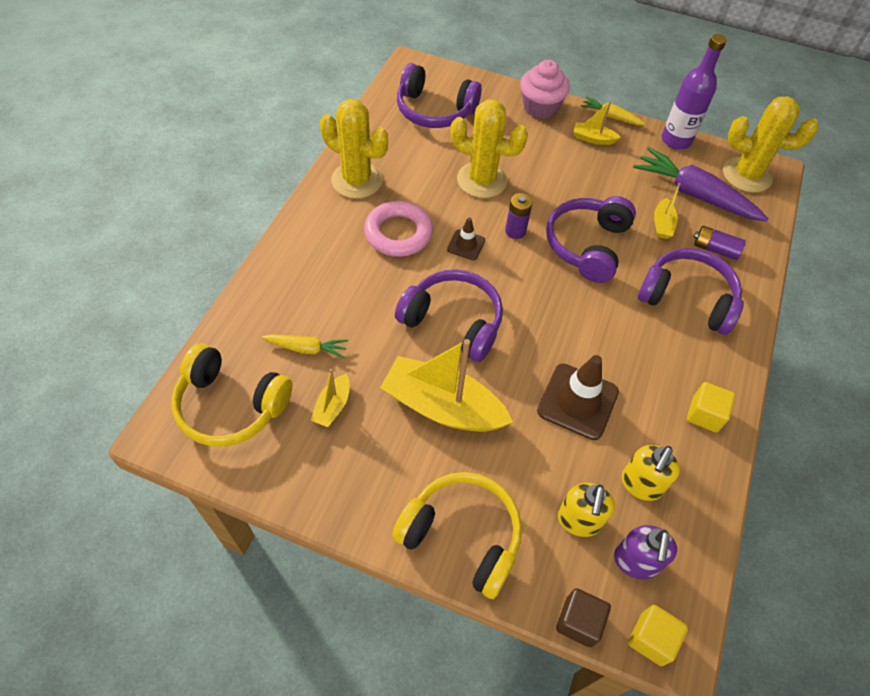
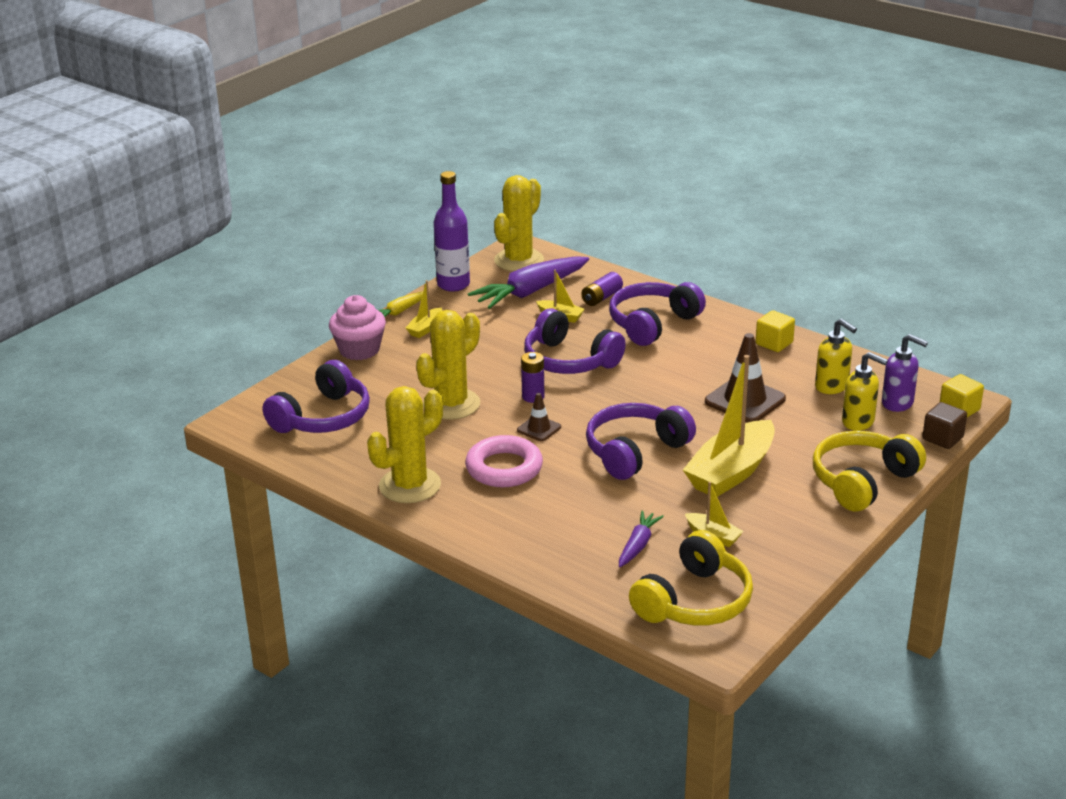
camera: 70 degrees left, 25 degrees down
yellow carrot [261,334,348,359] -> purple carrot [619,511,664,567]

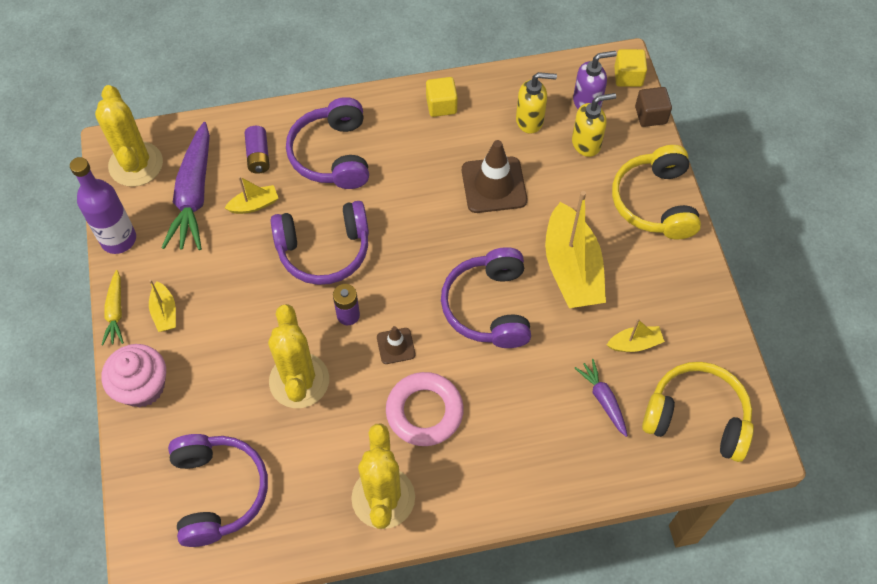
camera: 50 degrees left, 30 degrees up
yellow headphones [629,530,753,625] -> yellow headphones turned 60 degrees counterclockwise [642,362,754,462]

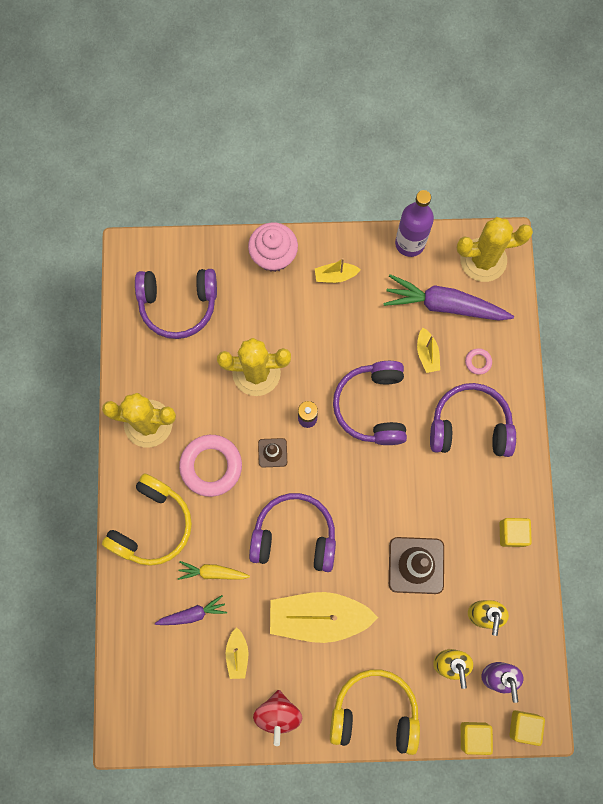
camera: 100 degrees right, 15 degrees up
yellow carrot [102,270,124,345] -> yellow carrot moved to [178,561,250,580]
purple battery [245,126,270,174] -> pink ring [465,348,492,375]
brown cube [635,87,672,127] -> yellow cube [461,722,493,755]
yellow headphones [642,362,754,462] -> yellow headphones moved to [102,474,192,566]
none -> red spinning top [253,690,303,746]

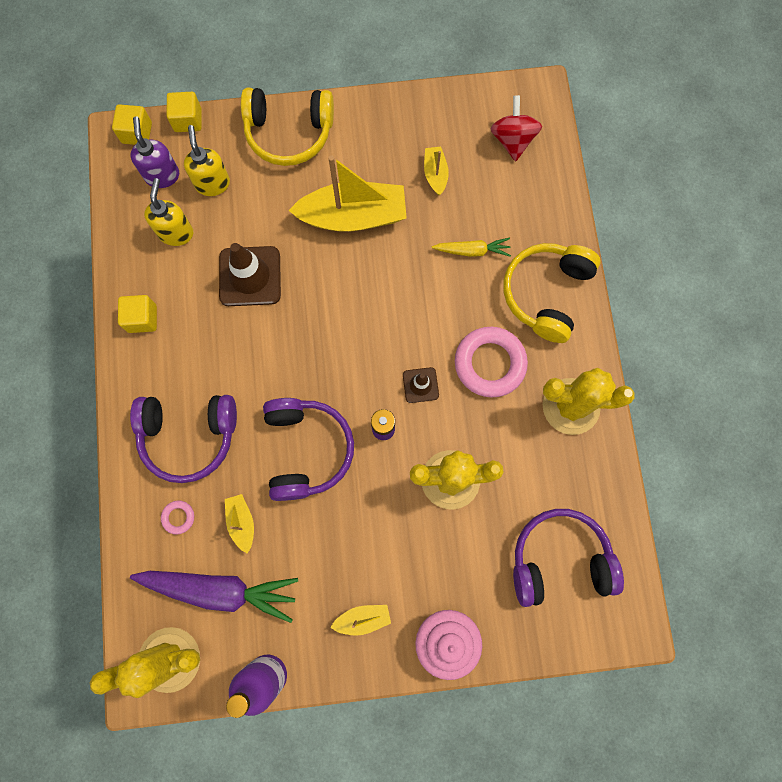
camera: 175 degrees right, 0 degrees up
purple carrot [155,595,227,625] -> none
purple headphones [249,493,336,572] -> none
red spinning top [253,690,303,746] -> red spinning top moved to [491,95,542,161]

